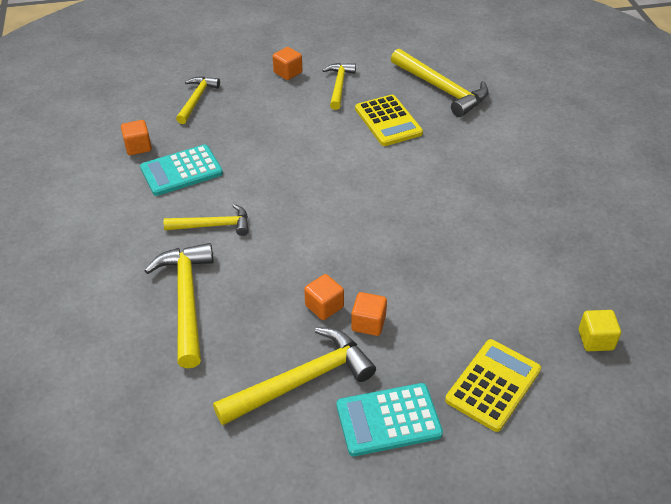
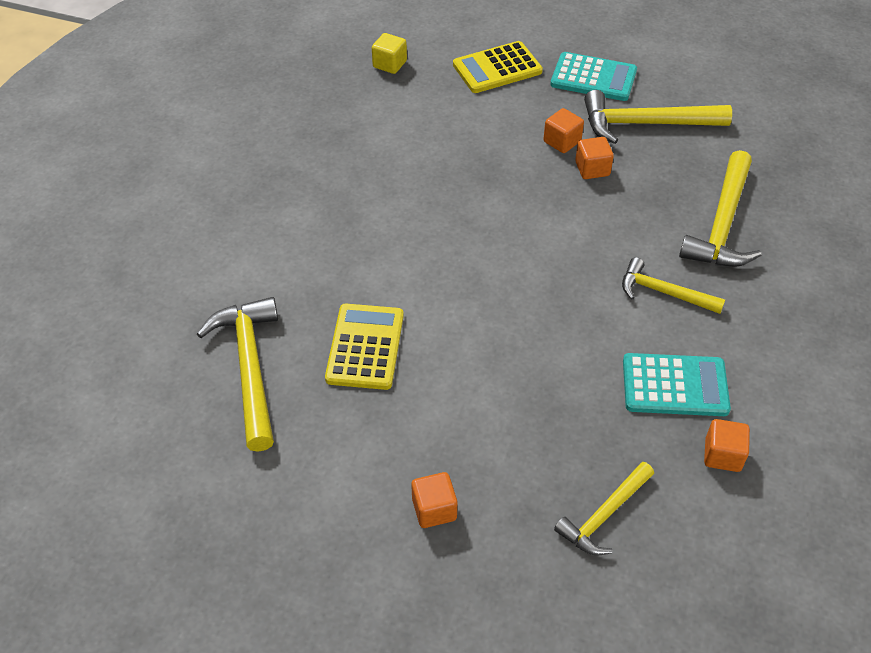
camera: 150 degrees left, 5 degrees up
yellow hammer [322,63,356,110] -> none

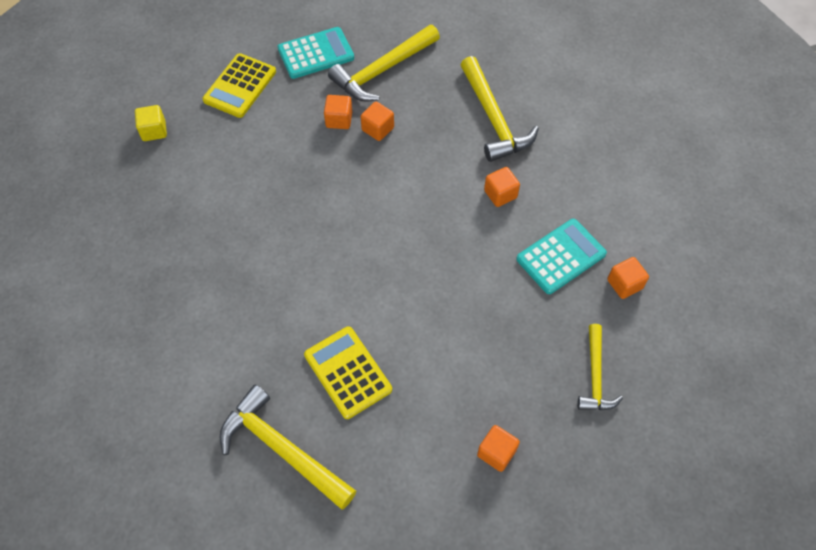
camera: 40 degrees left, 10 degrees up
yellow hammer [622,257,725,314] -> orange cube [484,167,520,207]

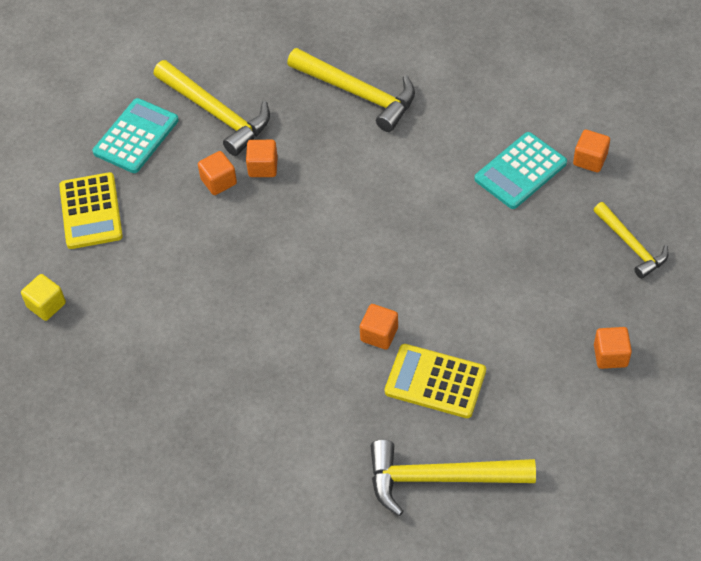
camera: 35 degrees left, 5 degrees down
yellow hammer [328,25,440,102] -> yellow hammer turned 60 degrees counterclockwise [154,60,270,156]
orange cube [484,167,520,207] -> orange cube moved to [360,304,398,350]
turquoise calculator [516,219,607,294] -> turquoise calculator turned 150 degrees counterclockwise [474,132,567,209]

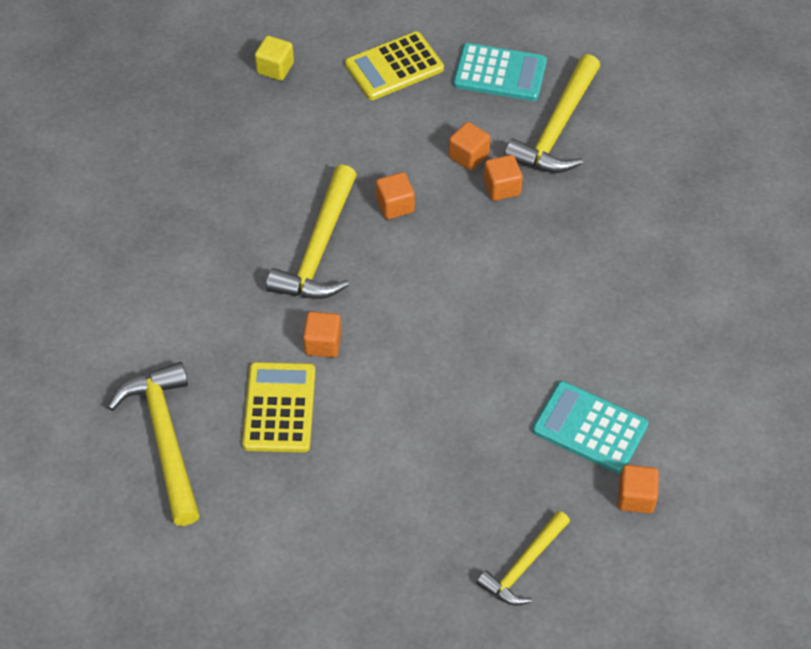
camera: 70 degrees right, 0 degrees up
yellow hammer [287,48,415,132] -> yellow hammer moved to [266,165,357,299]
orange cube [594,327,632,369] -> orange cube moved to [376,172,415,219]

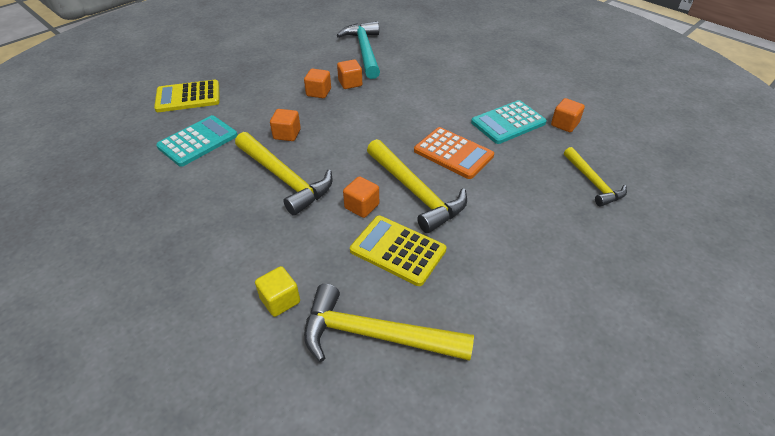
camera: 60 degrees left, 10 degrees down
yellow cube [255,36,294,81] -> yellow cube moved to [255,266,300,317]
yellow calculator [345,31,444,100] -> yellow calculator turned 75 degrees clockwise [154,80,220,112]
orange cube [449,122,490,171] -> orange cube moved to [337,59,362,89]
turquoise calculator [453,43,547,101] -> turquoise calculator moved to [156,115,238,167]
yellow hammer [504,54,600,173] -> yellow hammer moved to [367,139,467,233]
none -> turquoise hammer [337,21,380,79]
none -> orange calculator [414,127,494,179]

